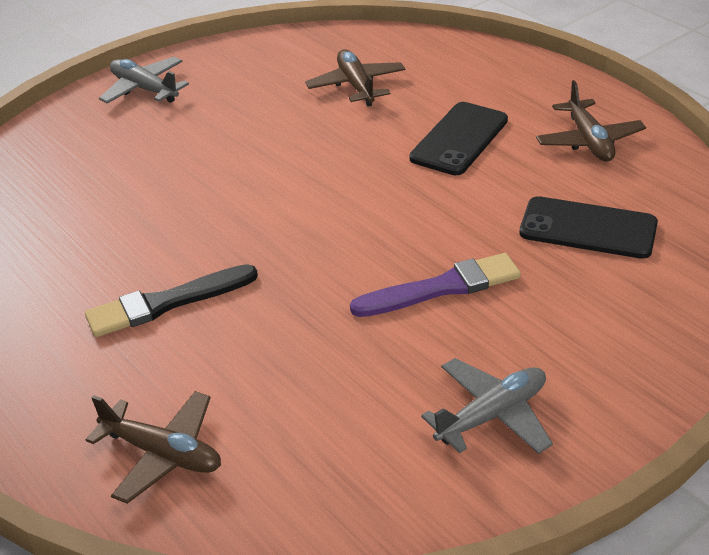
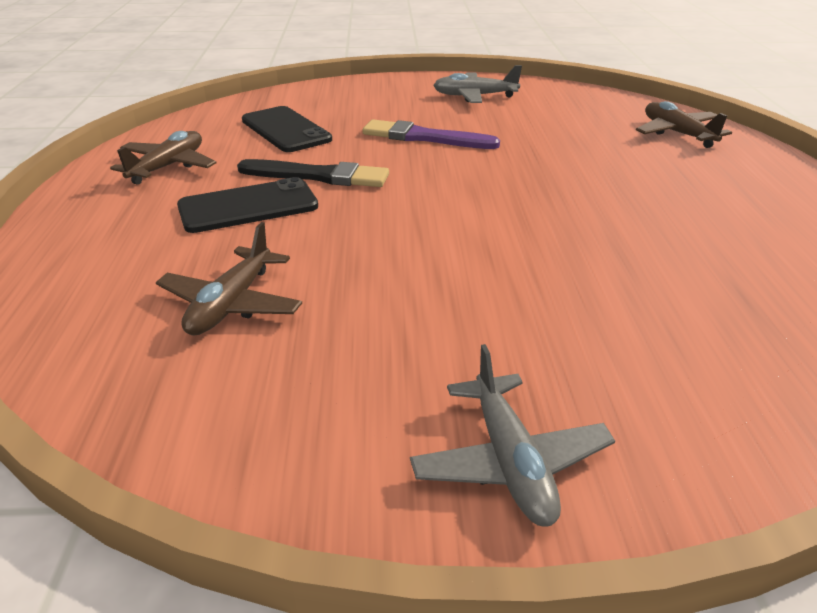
camera: 145 degrees left, 5 degrees down
black brush [85,264,258,337] -> black brush moved to [237,159,389,187]

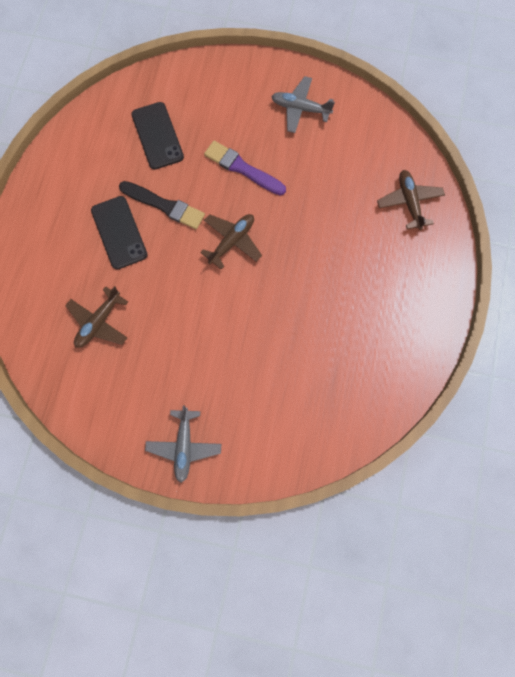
camera: 15 degrees right, 40 degrees up
brown plane [110,131,217,185] -> brown plane moved to [200,214,262,270]
black phone [177,177,318,233] -> black phone turned 75 degrees clockwise [91,196,148,269]

